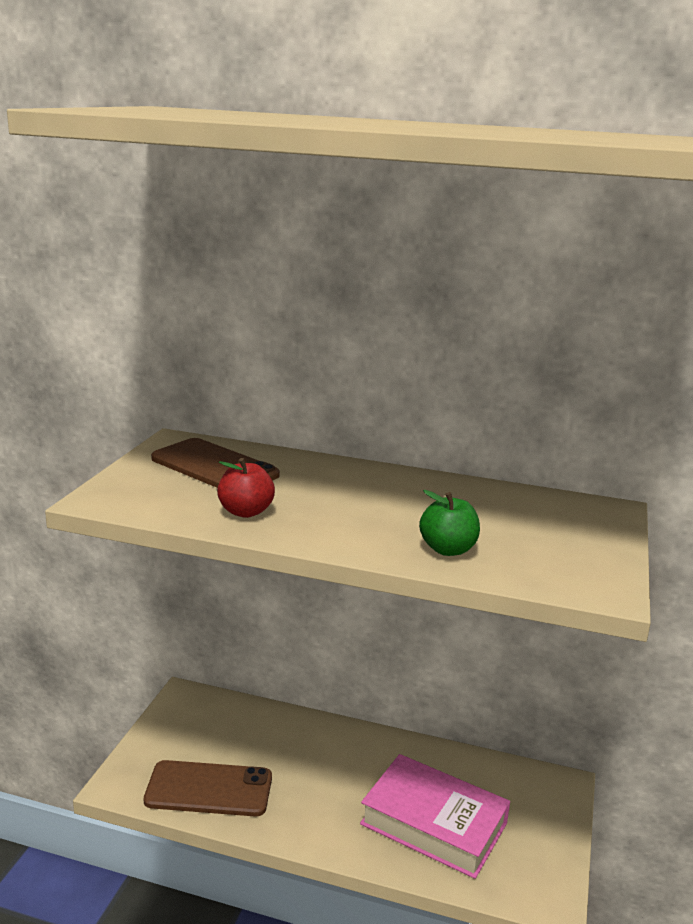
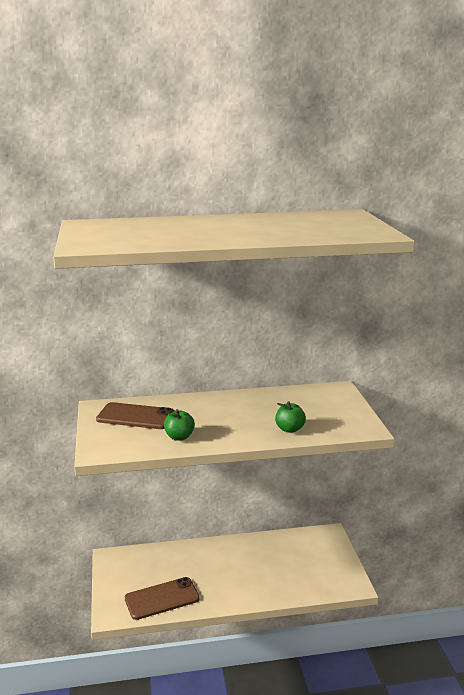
camera: 25 degrees left, 0 degrees up
red apple [217,458,275,518] -> green apple [164,409,195,441]
pink book [360,754,510,879] -> none

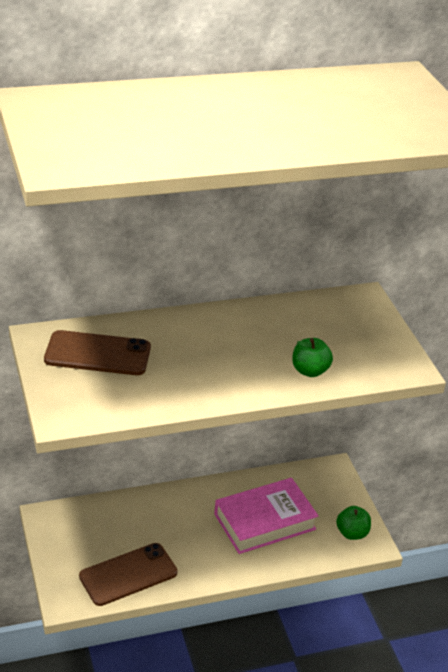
camera: 10 degrees left, 15 degrees up
green apple [164,409,195,441] -> green apple moved to [336,506,371,540]
none -> pink book [214,478,318,554]

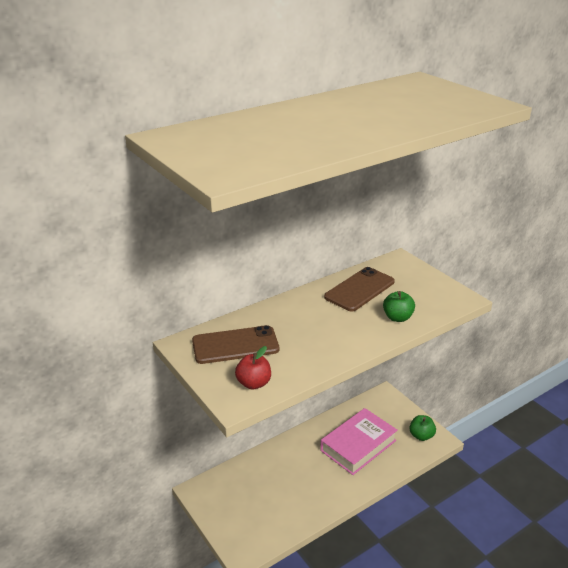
camera: 15 degrees left, 5 degrees down
brown phone [79,543,178,606] -> brown phone moved to [324,267,395,311]
none -> red apple [235,346,271,389]

